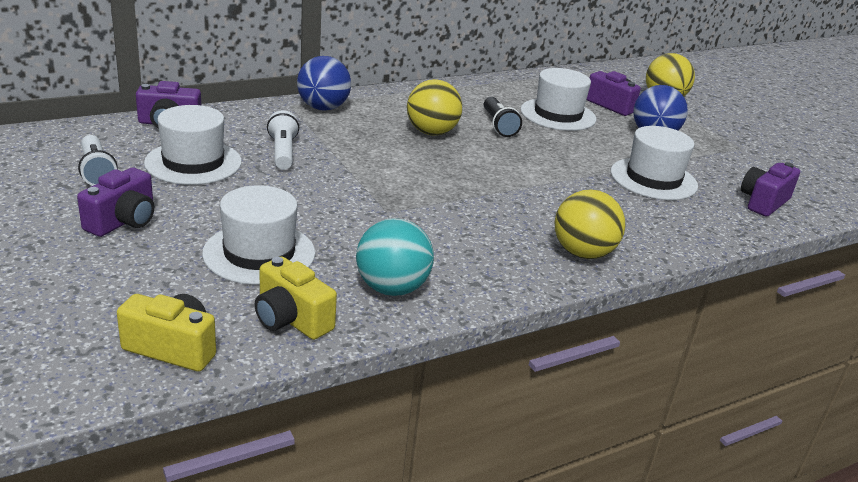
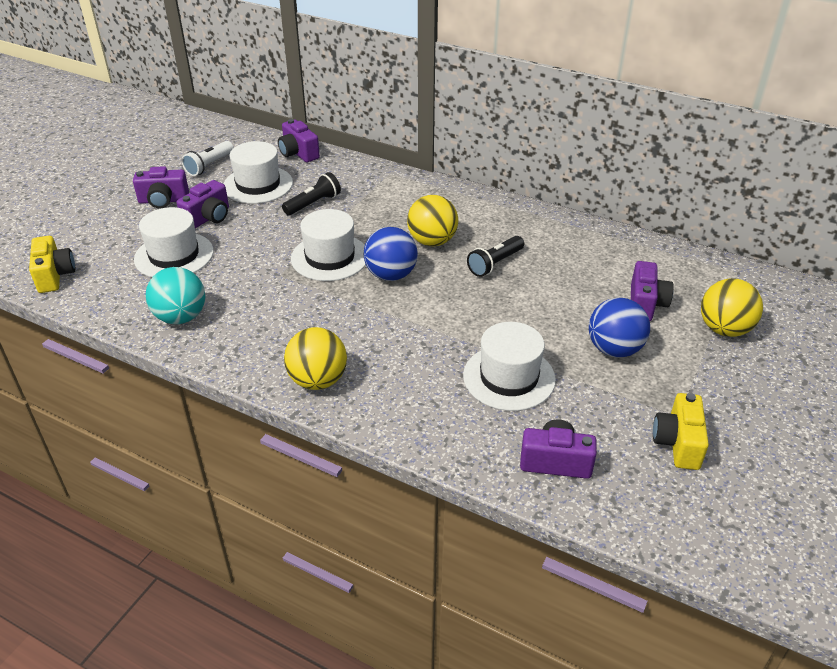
camera: 60 degrees right, 10 degrees up
yellow camera [254,256,337,340] -> yellow camera moved to [653,393,709,470]
white flashlight [267,110,299,170] -> black flashlight [282,172,341,215]
blue ball [297,56,351,111] -> blue ball moved to [364,227,418,281]
white hat [520,68,596,131] -> white hat moved to [291,209,366,281]
none -> purple camera [177,180,229,229]

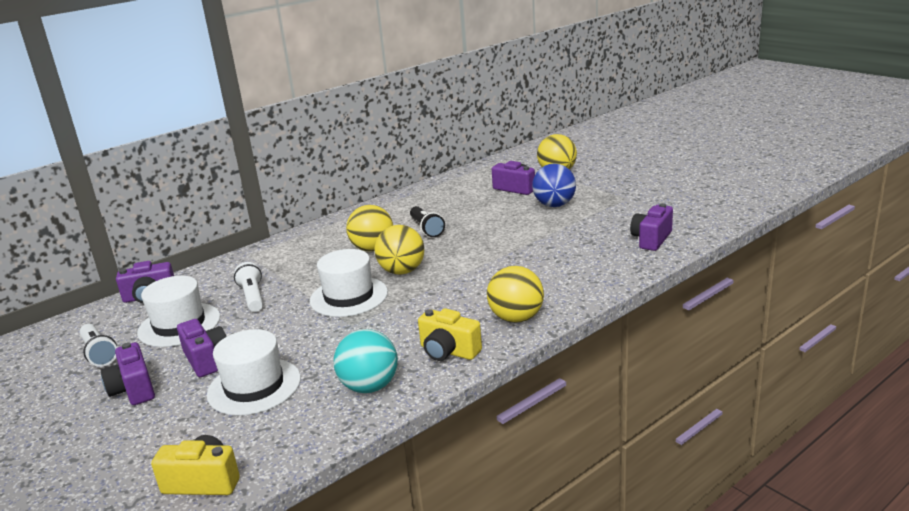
camera: 65 degrees left, 15 degrees down
purple camera [133,166,189,208] -> purple camera turned 135 degrees clockwise [101,342,155,405]
black flashlight [282,172,341,215] -> white flashlight [234,262,263,312]
blue ball [364,227,418,281] -> yellow ball [375,225,424,275]
white hat [463,322,556,411] -> none
yellow camera [653,393,709,470] -> yellow camera moved to [418,308,482,361]

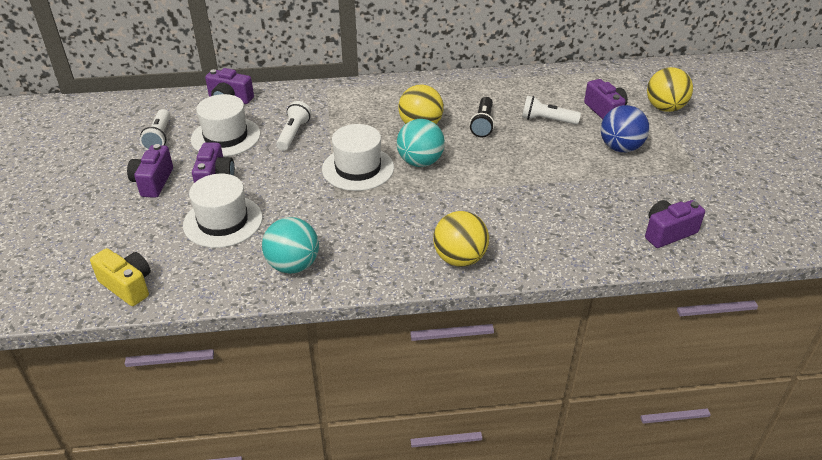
camera: 30 degrees right, 15 degrees up
yellow ball [375,225,424,275] -> turquoise ball [397,119,445,167]
yellow camera [418,308,482,361] -> none
none -> white flashlight [522,95,581,125]

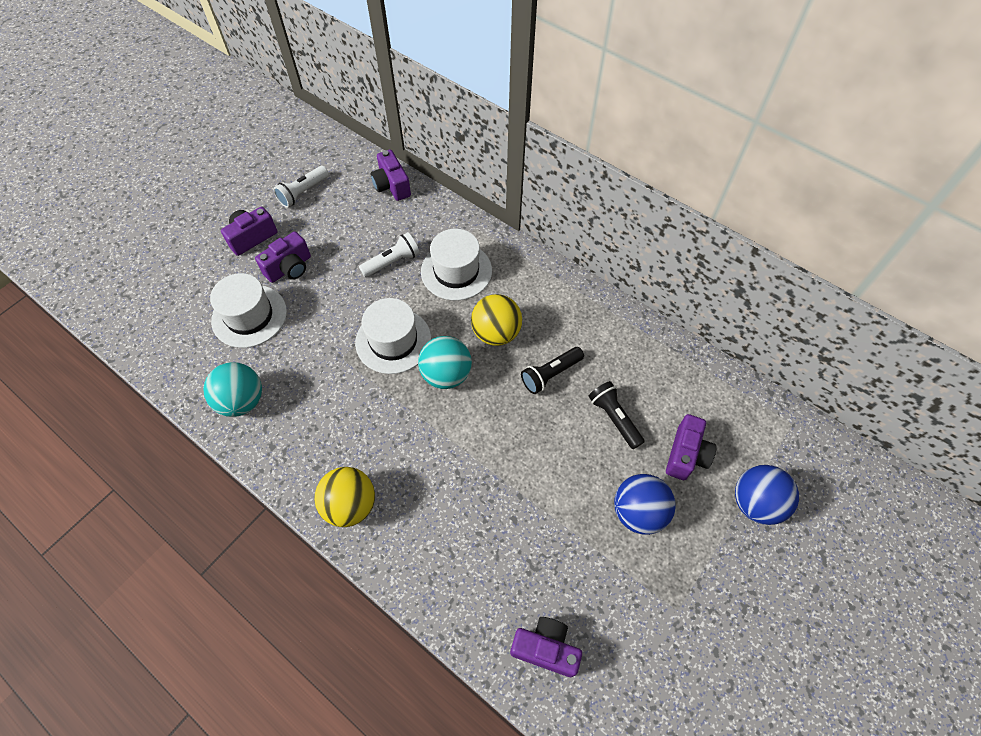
camera: 45 degrees right, 20 degrees up
yellow camera [90,248,151,306] -> none
white hat [191,94,260,157] -> white hat moved to [421,229,492,300]
white flashlight [522,95,581,125] -> black flashlight [589,381,645,449]
yellow ball [647,67,693,112] -> blue ball [735,465,799,525]

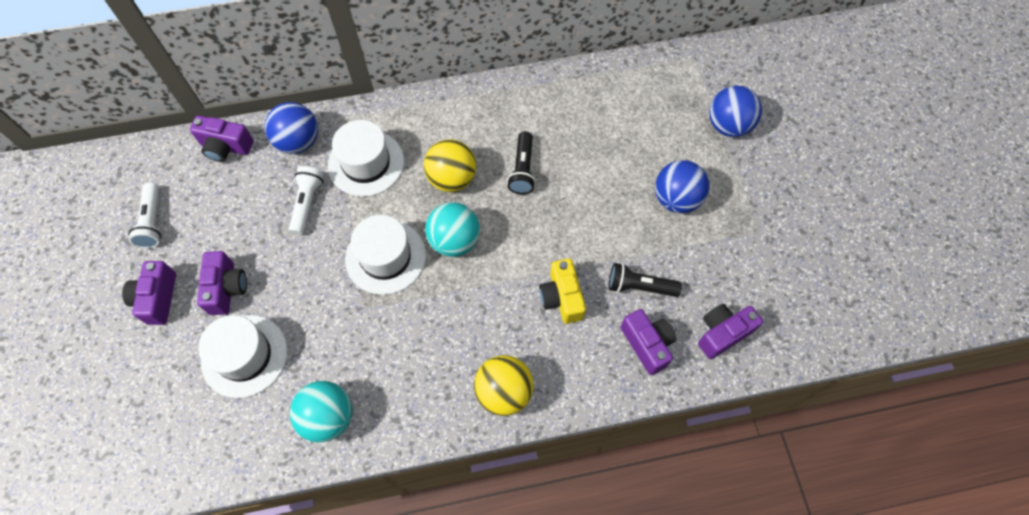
camera: 50 degrees left, 5 degrees up
black flashlight [589,381,645,449] -> black flashlight moved to [609,263,682,297]
purple camera [666,414,717,480] -> purple camera moved to [620,309,676,375]
none -> blue ball [265,102,318,154]
none -> yellow camera [539,258,586,324]

